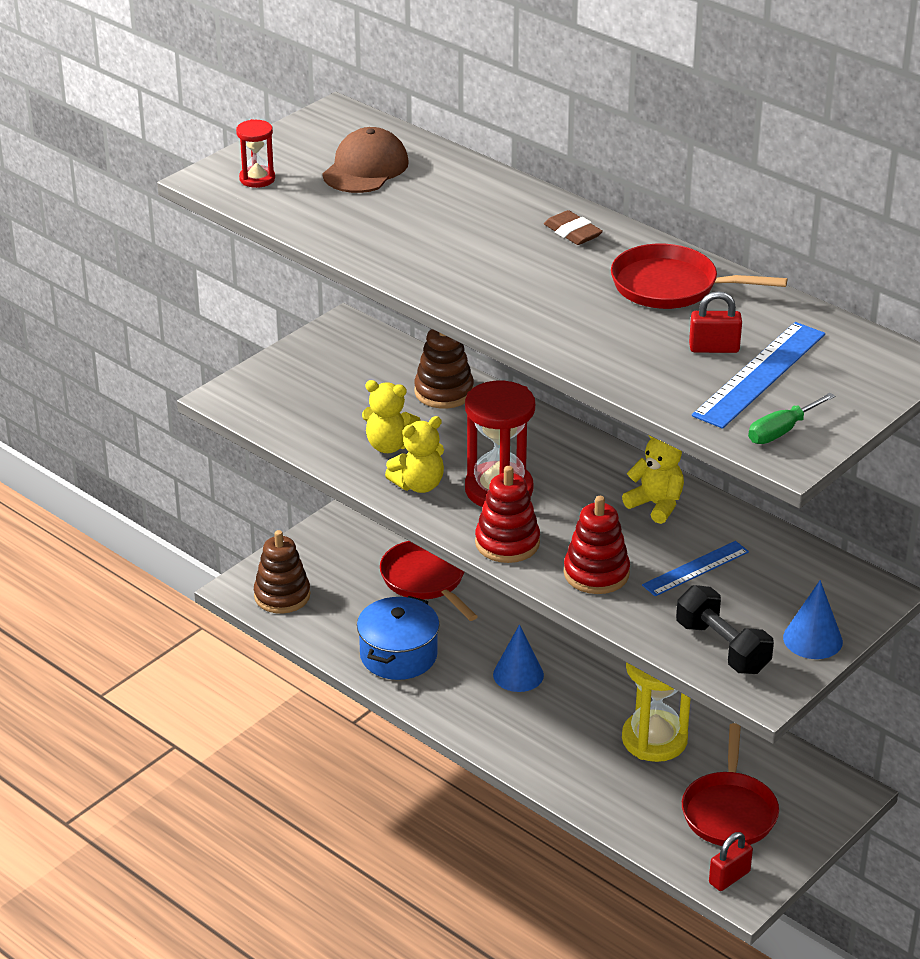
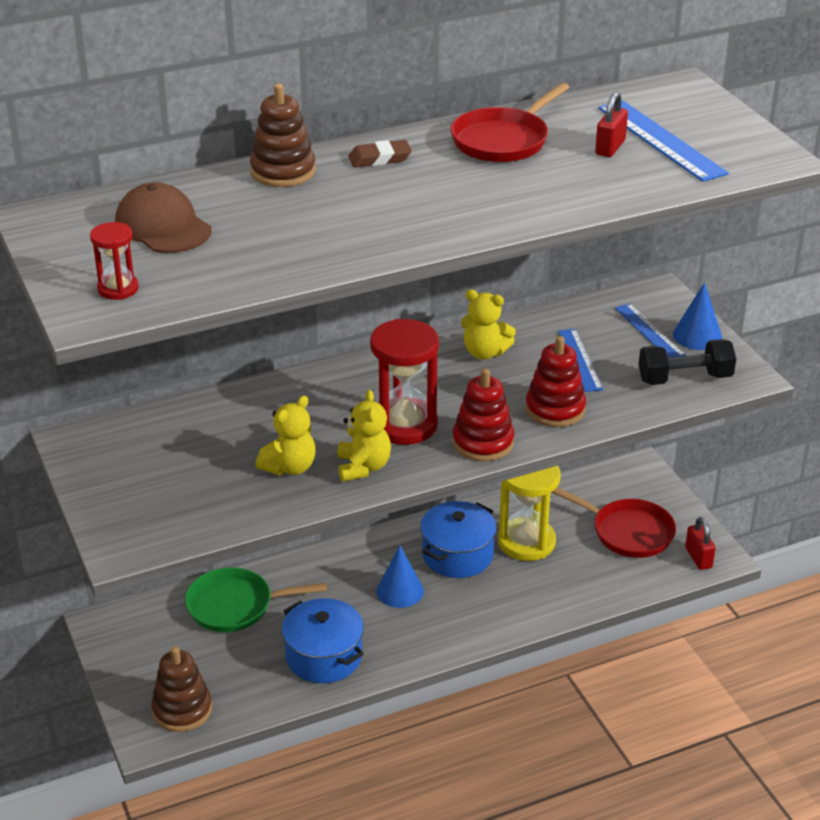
camera: 65 degrees left, 0 degrees up
red pan [380,541,478,621] -> green pan [185,567,327,632]
brown stacking toy [414,329,474,409] -> brown stacking toy moved to [250,84,316,187]
yellow teddy bear [622,435,684,524] -> yellow teddy bear turned 135 degrees counterclockwise [461,289,516,359]
green screwdriver [748,393,835,444] -> none
none -> blue pot [420,501,497,578]
none -> blue ruler [615,303,686,358]

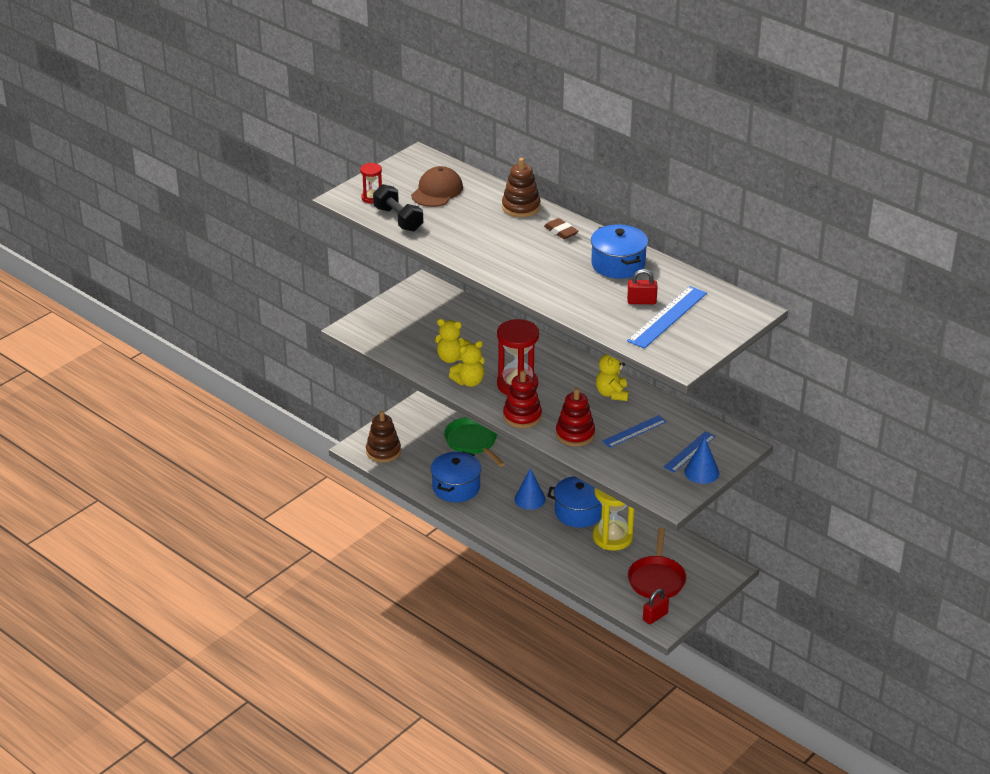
camera: 65 degrees right, 0 degrees up
red pan [450,83,569,162] -> blue pot [591,224,648,279]
black dumbbell [639,339,736,385] -> black dumbbell moved to [373,184,423,232]

